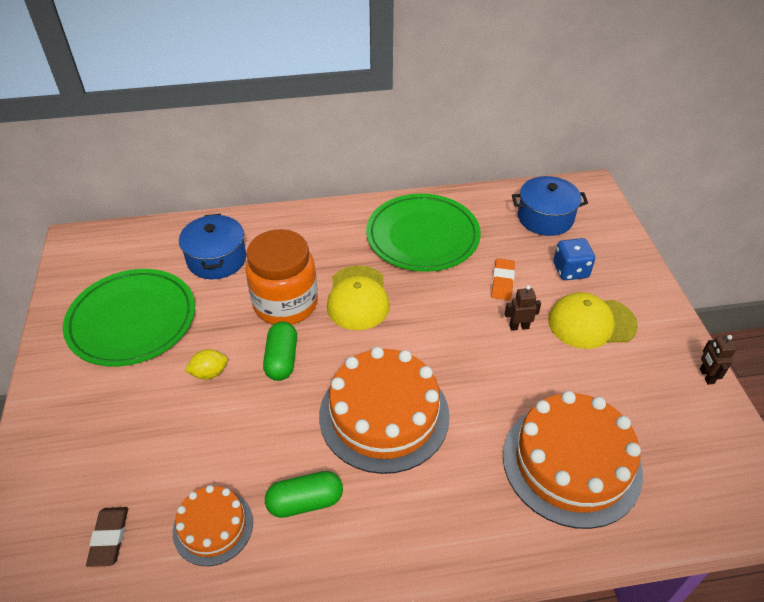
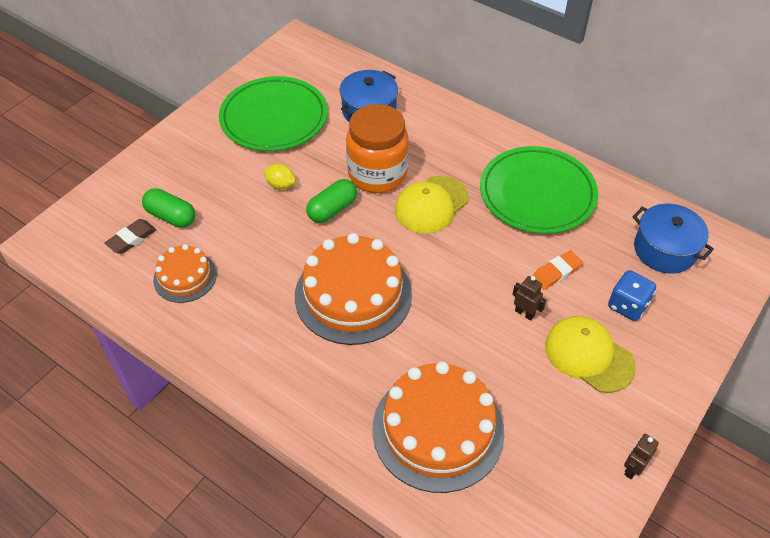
camera: 45 degrees right, 5 degrees up
green capsule [265,471,343,518] -> green capsule moved to [142,188,195,228]

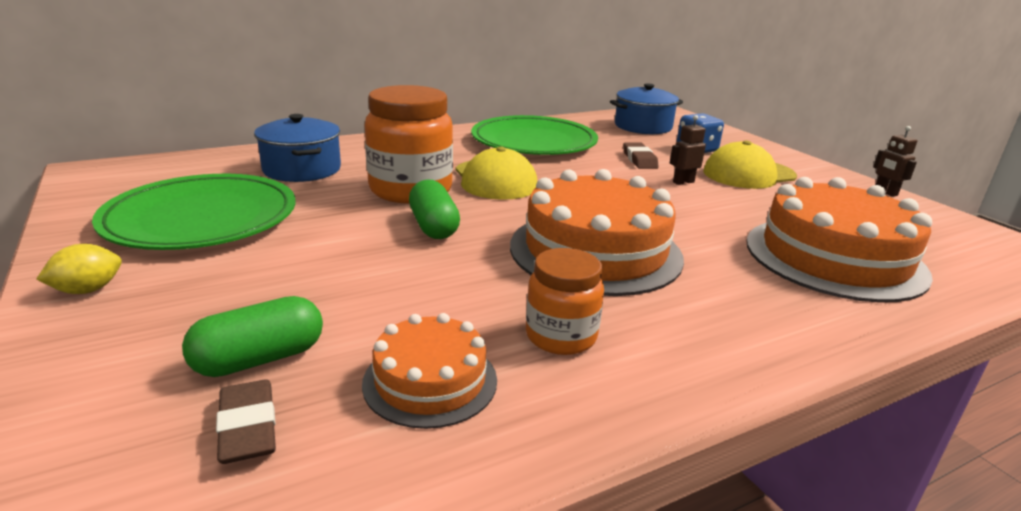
camera: 65 degrees left, 25 degrees down
yellow lemon [263,164,296,190] -> yellow lemon moved to [36,244,122,294]
orange eraser [532,250,583,290] -> brown eraser [623,143,659,169]
none -> orange jar [526,248,604,355]

